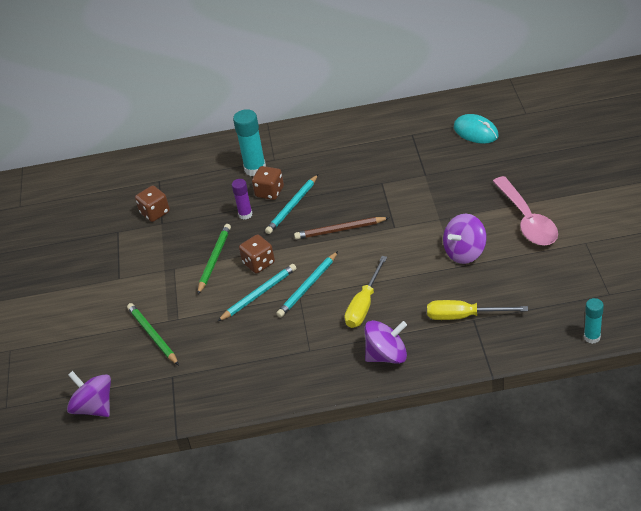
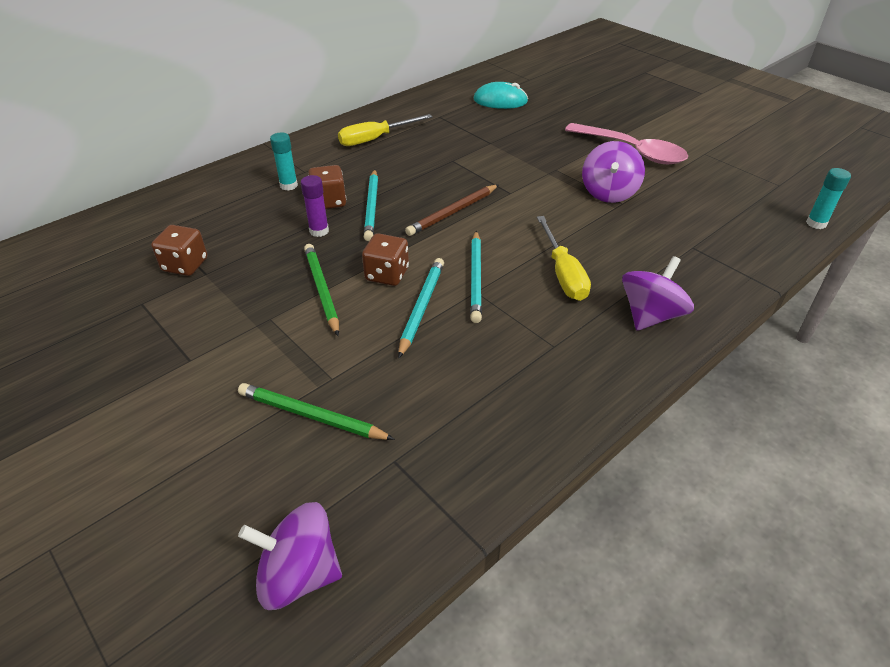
camera: 40 degrees left, 0 degrees up
turquoise glue stick [233,109,266,176] -> turquoise glue stick [270,132,298,191], size x0.60
yellow screwdriver [427,300,528,320] -> yellow screwdriver moved to [338,114,432,146]

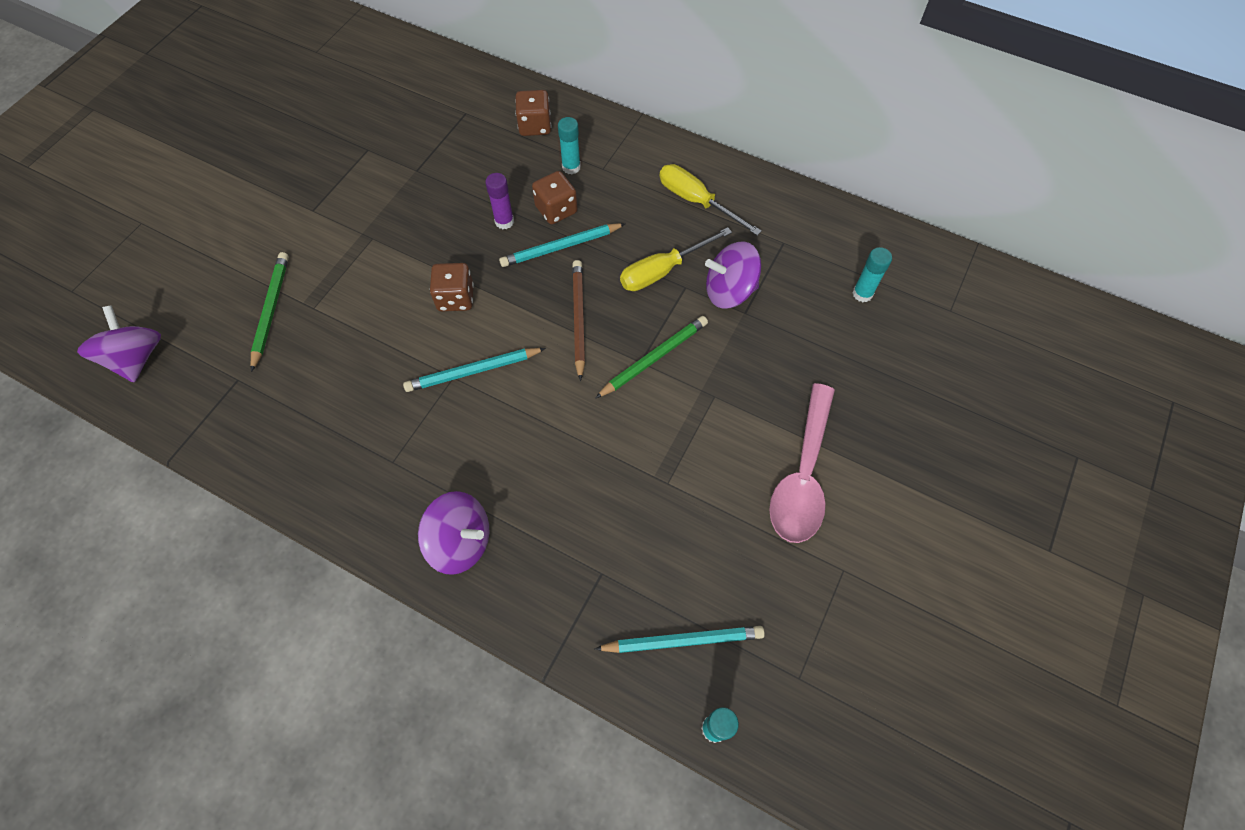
camera: 70 degrees right, 20 degrees up
brown dice [151,225,207,276] -> brown dice moved to [515,90,551,136]
green pencil [304,244,339,336] -> green pencil moved to [596,316,708,398]
turquoise pencil [398,258,444,359] -> turquoise pencil moved to [595,626,765,653]
brown pencil [405,184,499,236] -> brown pencil turned 60 degrees clockwise [572,260,585,381]
turquoise mouse [474,82,528,109] -> turquoise glue stick [853,247,892,302]
yellow screwdriver [537,216,591,301] -> yellow screwdriver moved to [620,227,732,291]
purple spinning top [582,141,645,203] -> purple spinning top moved to [705,241,761,309]

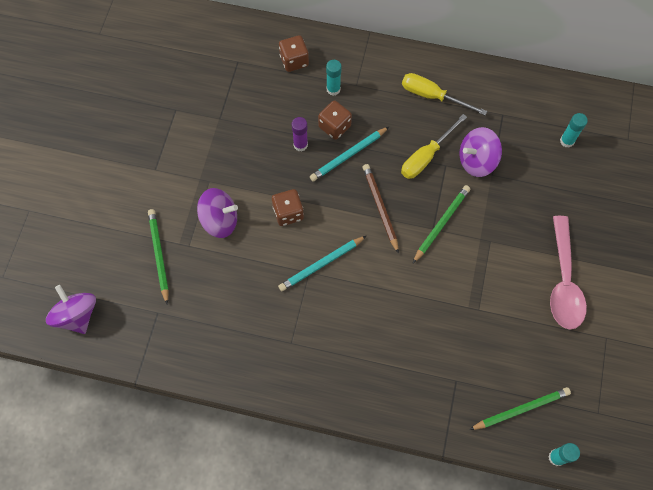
camera: 15 degrees left, 5 degrees up
purple spinning top [418,491,489,575] -> purple spinning top moved to [197,188,238,238]
turquoise pencil [595,626,765,653] -> green pencil [469,387,571,430]

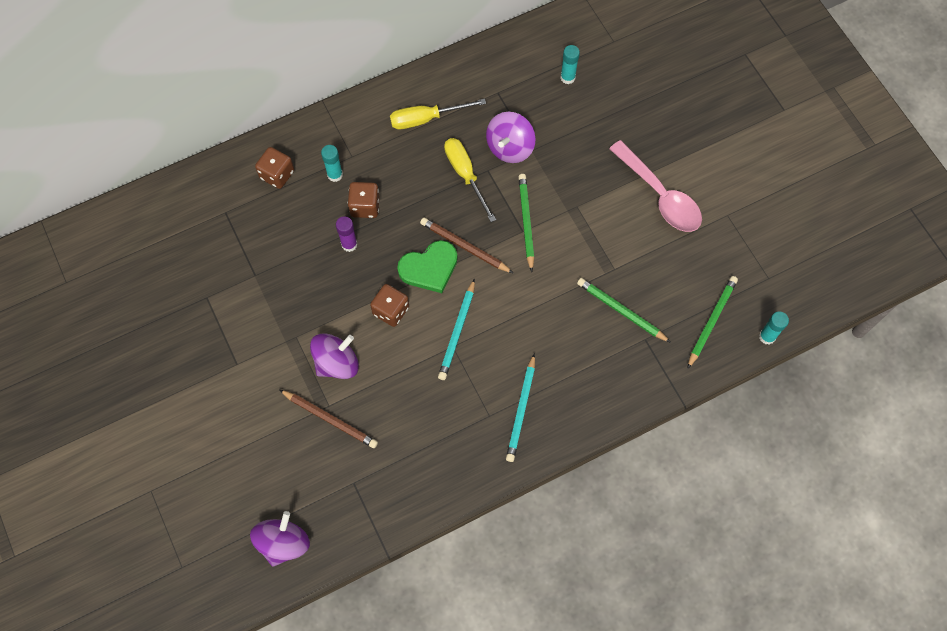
camera: 40 degrees left, 0 degrees up
purple spinning top [46,285,96,334] -> purple spinning top turned 90 degrees clockwise [250,511,310,567]
green pencil [148,209,169,304] -> green pencil moved to [577,278,671,343]
turquoise pencil [310,127,389,181] -> turquoise pencil moved to [506,353,535,462]
yellow screwdriver [401,114,467,179] -> yellow screwdriver turned 150 degrees clockwise [444,138,496,222]
none -> brown pencil [280,390,378,448]
none -> green heart [397,240,458,293]

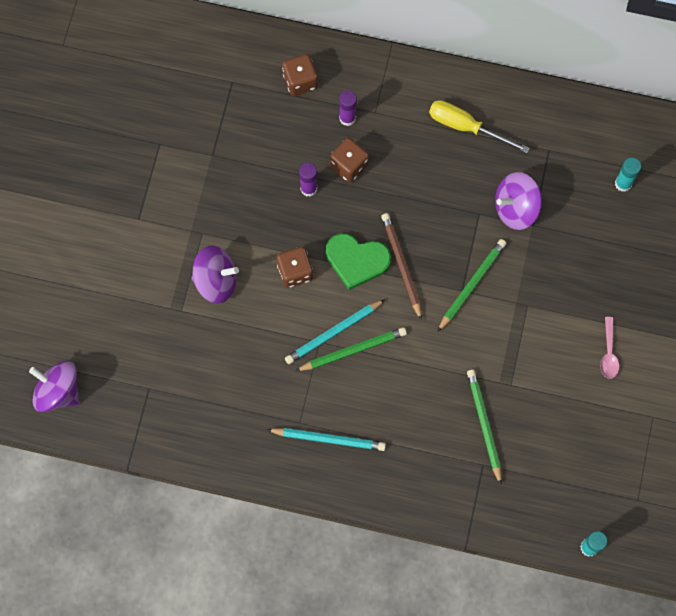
camera: 40 degrees right, 5 degrees up
purple spinning top [250,511,310,567] -> purple spinning top turned 120 degrees counterclockwise [29,361,79,412]
brown pencil [280,390,378,448] -> none
turquoise glue stick [321,145,343,182] -> purple glue stick [339,90,357,126]
yellow screwdriver [444,138,496,222] -> none
turquoise pencil [506,353,535,462] -> turquoise pencil turned 135 degrees counterclockwise [267,428,386,451]
pink spoon [609,140,702,232] -> pink spoon [600,317,619,379], size x0.47
green pencil [687,276,738,369] -> green pencil moved to [295,327,407,371]

